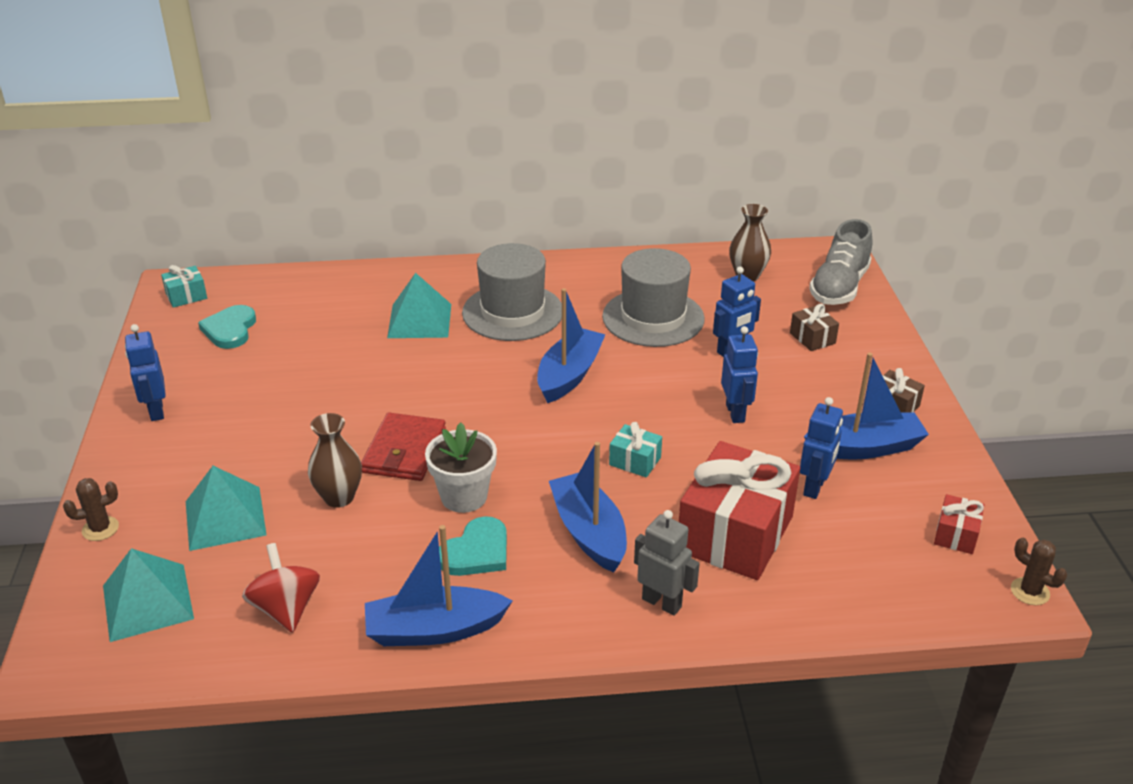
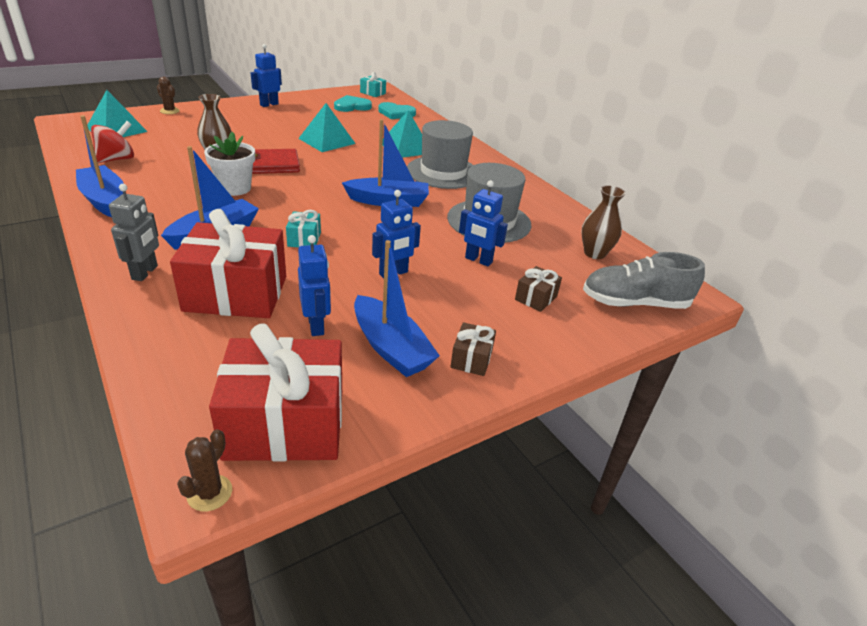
camera: 60 degrees right, 0 degrees up
turquoise pyramid [186,466,266,551] -> turquoise pyramid moved to [298,103,356,152]
turquoise heart [439,516,507,576] -> turquoise heart moved to [378,102,416,119]
blue robot [800,397,843,499] -> blue robot turned 105 degrees counterclockwise [298,235,331,336]
red gift [934,494,984,554] -> red gift [209,323,342,461], size x2.28

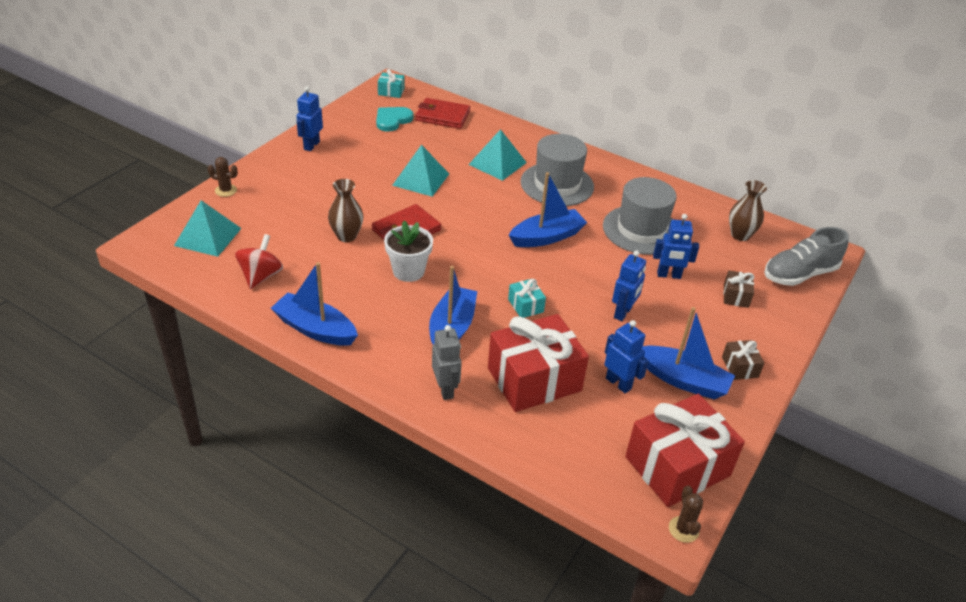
camera: 25 degrees left, 5 degrees up
turquoise heart [378,102,416,119] -> red wallet [415,98,470,129]

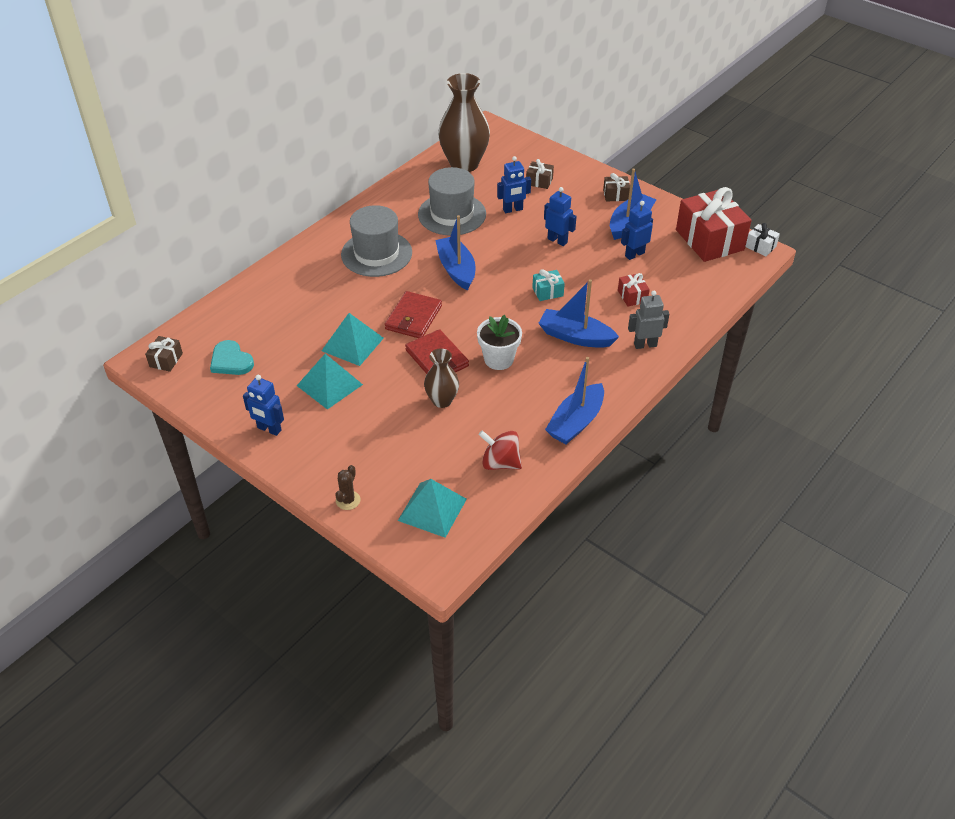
camera: 80 degrees left, 5 degrees up
turquoise gift [378,69,404,98] -> brown gift [145,336,183,372]
red wallet [415,98,470,129] -> red wallet moved to [385,291,442,338]
turquoise pyramid [468,129,527,181] -> turquoise pyramid moved to [297,354,363,410]
red gift [488,314,589,412] -> red gift [618,273,650,306], size x0.44
blue robot [653,214,699,279] -> blue robot turned 60 degrees clockwise [497,156,531,213]
brown cactus [669,486,703,543] -> white gift [745,223,780,257]
brown vase [729,180,767,241] -> brown vase [438,73,490,172], size x1.84
grey shoe [764,227,849,286] -> none

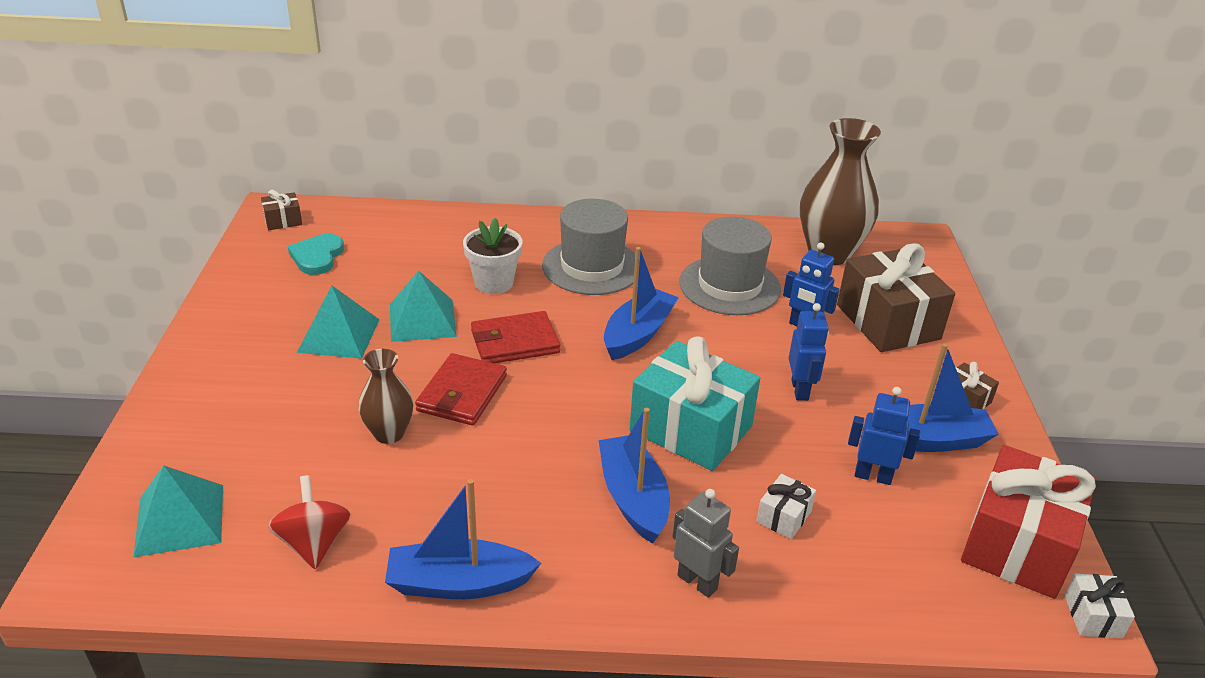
camera: 50 degrees right, 10 degrees down
blue robot [243,375,284,436] -> none
brown cactus [335,465,361,510] -> none
white flower pot [477,315,522,370] -> white flower pot moved to [463,218,523,294]
brown gift [526,159,554,189] -> brown gift [837,243,955,352], size x2.28
turquoise gift [532,269,565,301] -> turquoise gift [630,336,760,471], size x2.28
red gift [618,273,650,306] -> white gift [756,474,816,539]

